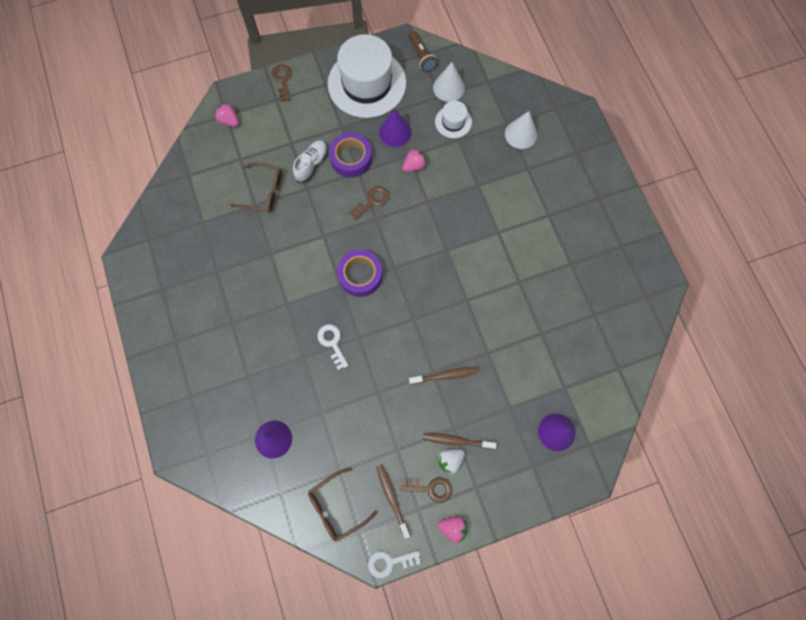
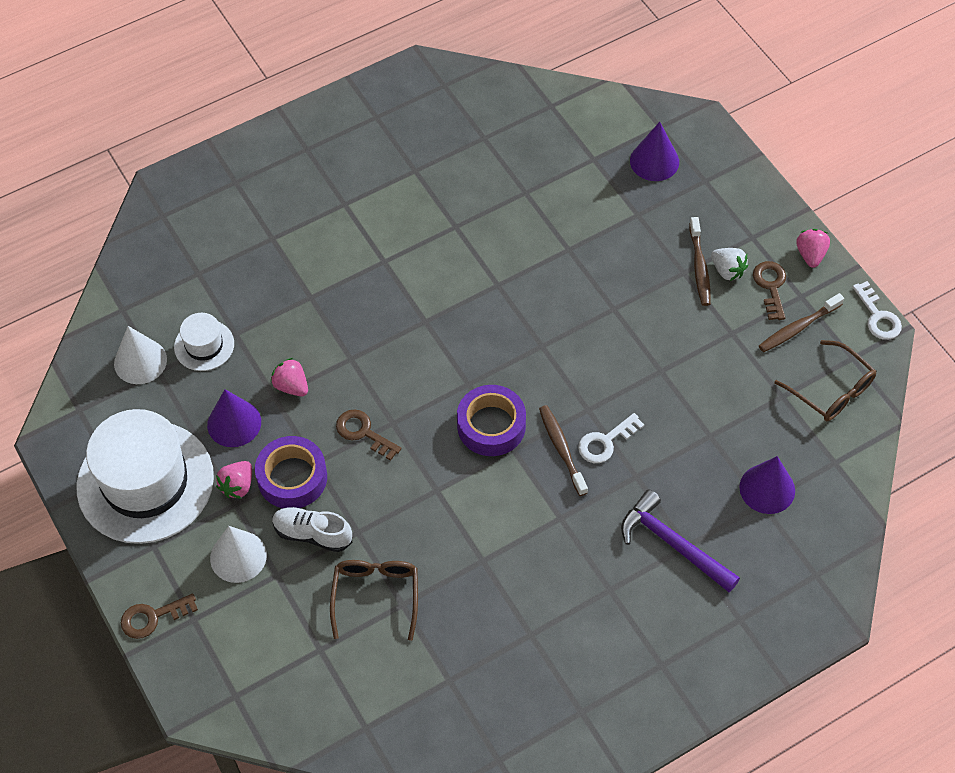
camera: 100 degrees left, 15 degrees down
pink strawberry [214,103,239,127] -> pink strawberry moved to [216,461,252,499]
brown flashlight [409,31,437,72] -> none
brown toothbrush [409,367,479,385] -> brown toothbrush moved to [539,405,588,496]
white cone [505,111,537,149] -> white cone moved to [210,526,267,583]
none -> purple hammer [621,489,740,592]

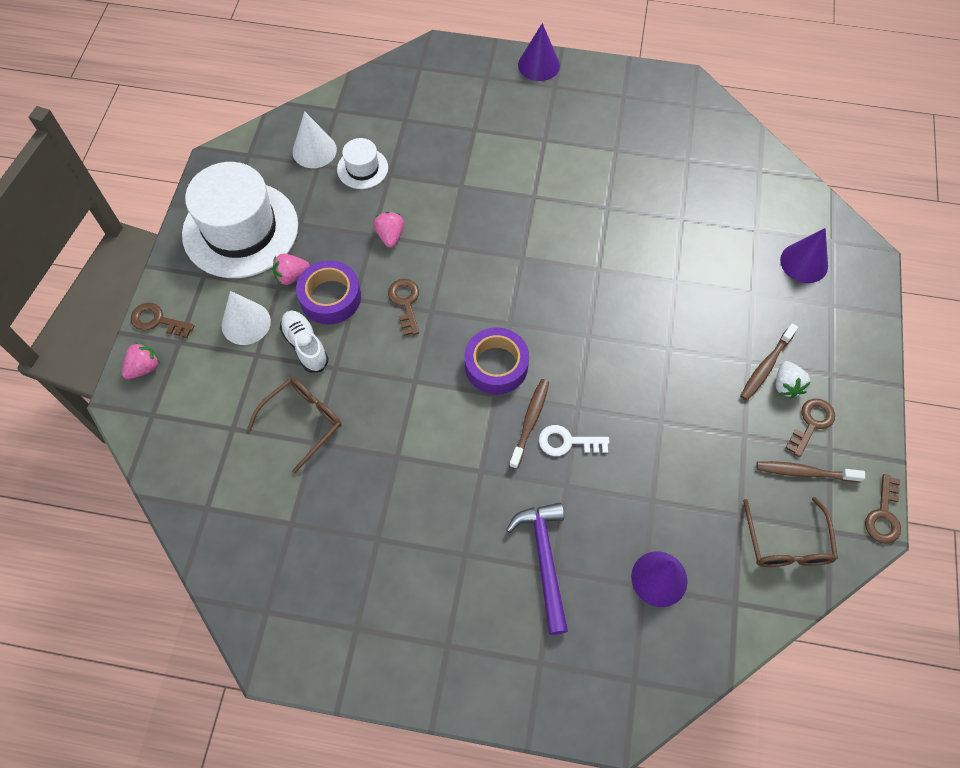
camera: 40 degrees right, 5 degrees up
purple cone [207,389,261,447] -> purple cone moved to [518,23,560,81]
pink strawberry [797,229,830,268] -> pink strawberry moved to [122,342,160,379]
white key [853,281,902,340] -> brown key [865,474,901,544]

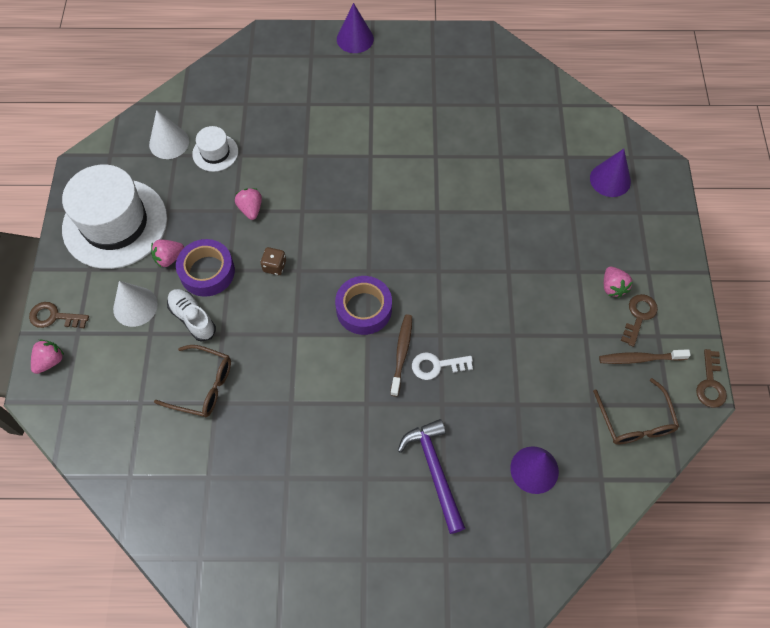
camera: 10 degrees left, 0 degrees up
brown glasses [247,378,341,474] -> brown glasses turned 75 degrees clockwise [154,345,231,417]
brown key [388,279,419,336] -> brown dice [261,247,286,275]
brown toothbrush [740,323,798,401] -> none
white strawberry [775,361,811,398] -> pink strawberry [604,267,633,298]

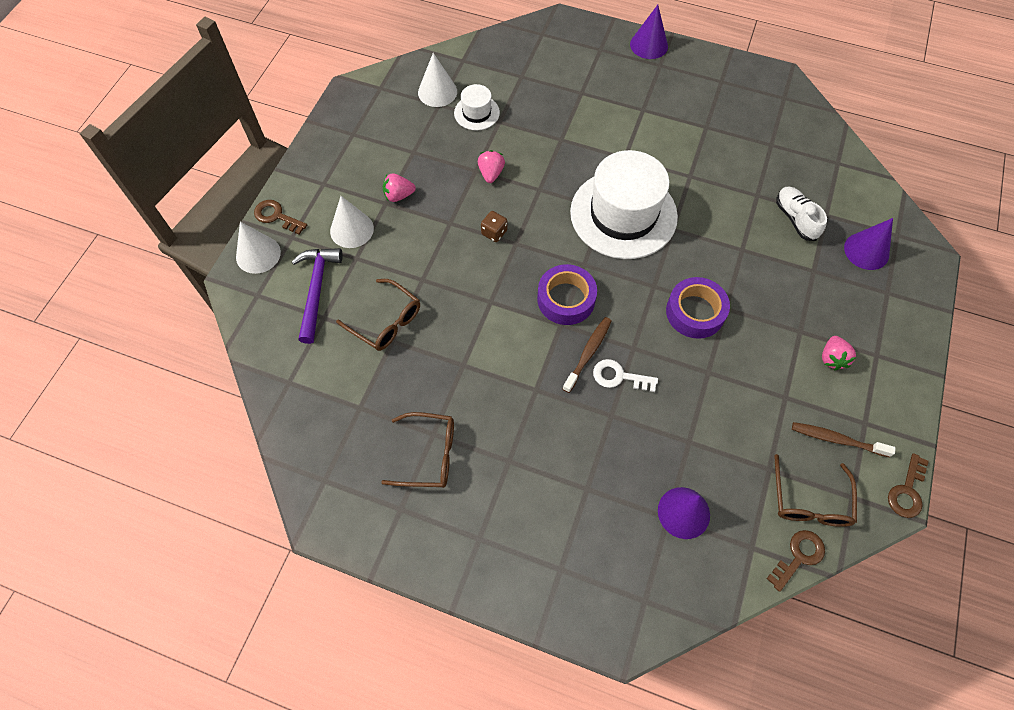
camera: 20 degrees right, 0 degrees up
pink strawberry [31,340,64,374] -> white cone [236,222,281,274]
white hat [62,165,167,269] -> white hat moved to [570,150,678,259]
white shoe [167,289,216,342] -> white shoe moved to [776,187,827,241]
purple tape [176,239,235,297] -> purple tape moved to [666,277,730,339]
purple hammer [398,419,465,534] -> purple hammer moved to [292,248,343,344]
brown key [621,294,658,347] -> brown key moved to [767,530,825,592]
none -> brown glasses [381,412,454,488]

